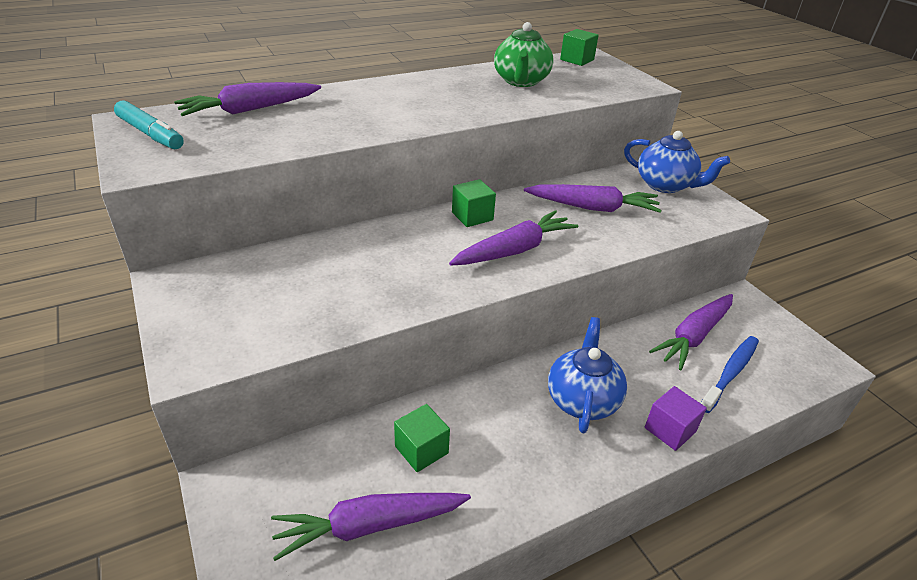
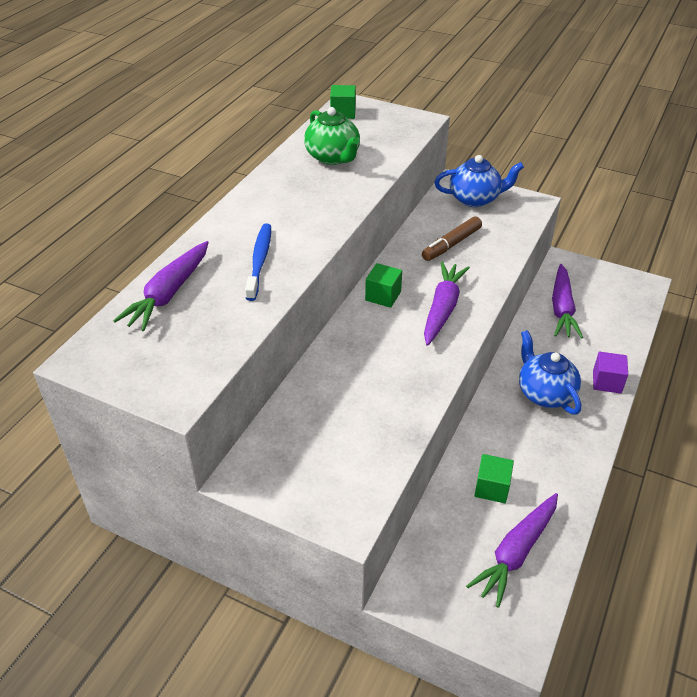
camera: 35 degrees left, 5 degrees up
turquoise marker [114,101,184,149] -> none
purple carrot [524,184,662,213] -> brown marker [422,216,482,261]
blue toothbrush [701,336,759,413] -> blue toothbrush moved to [245,224,271,301]

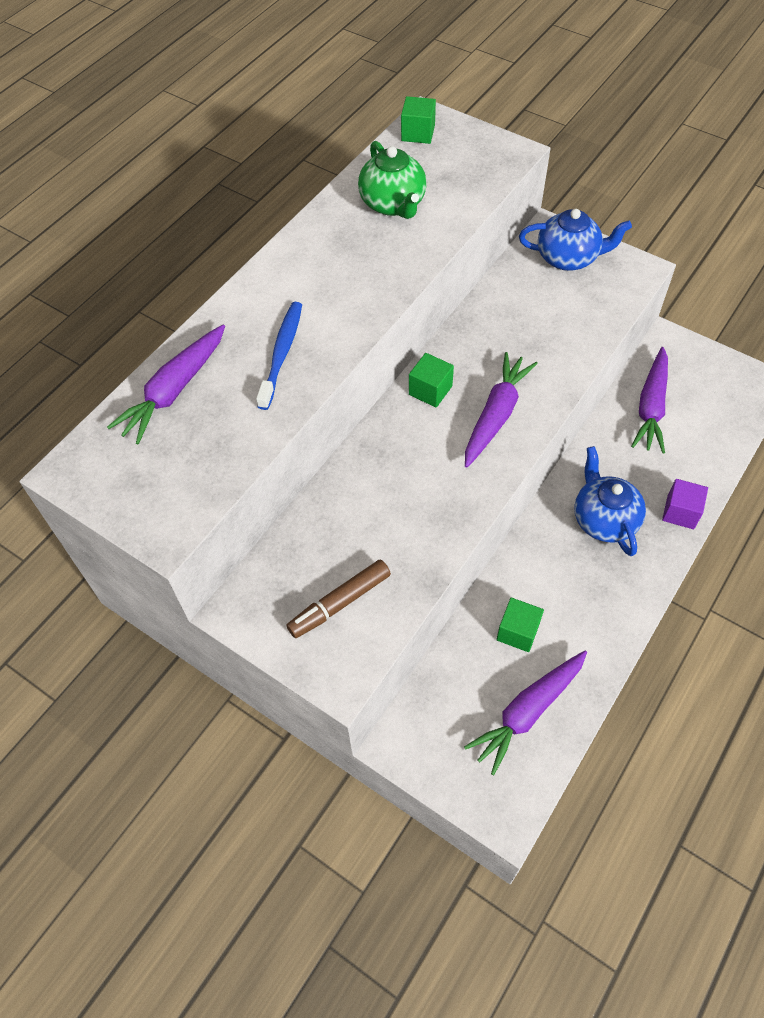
camera: 10 degrees right, 15 degrees up
brown marker [422,216,482,261] -> brown marker moved to [286,560,391,638]

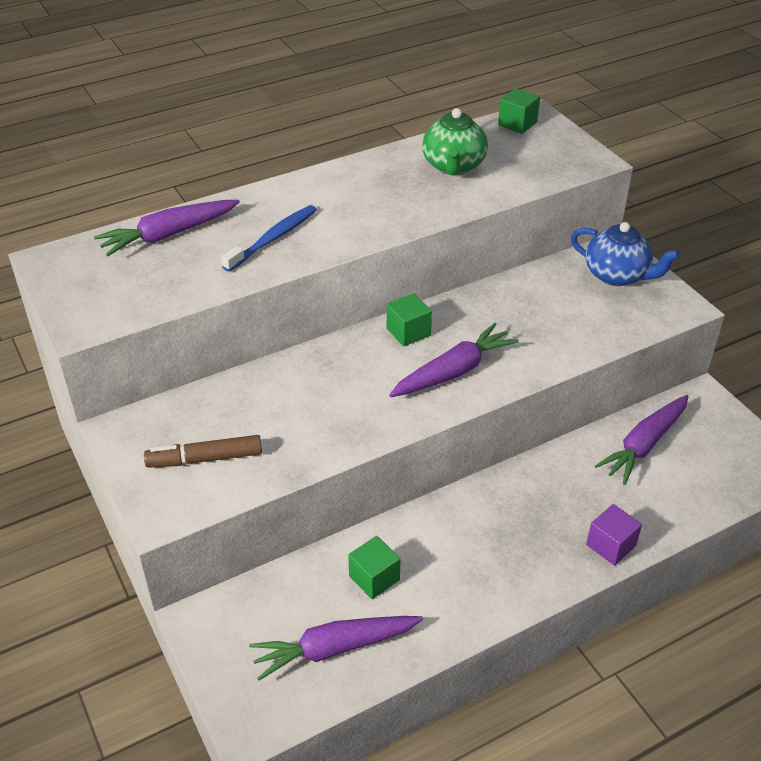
camera: 25 degrees right, 15 degrees down
blue teapot [574,446,646,556] -> none

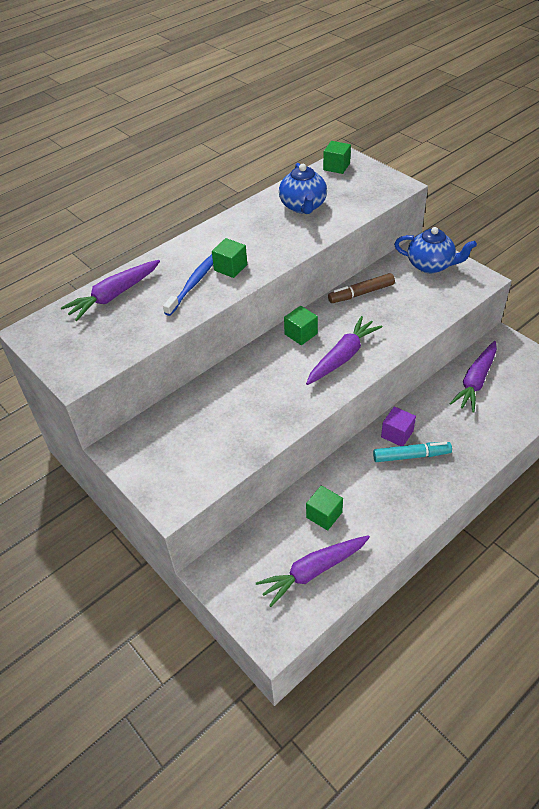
camera: 10 degrees left, 5 degrees up
brown marker [144,435,262,468] -> brown marker moved to [328,273,395,303]
green teapot [422,108,488,175] -> blue teapot [279,163,327,214]
purple cube [586,504,642,566] -> purple cube moved to [381,406,416,446]
none -> green cube [212,238,247,278]
none -> turquoise marker [373,442,452,462]

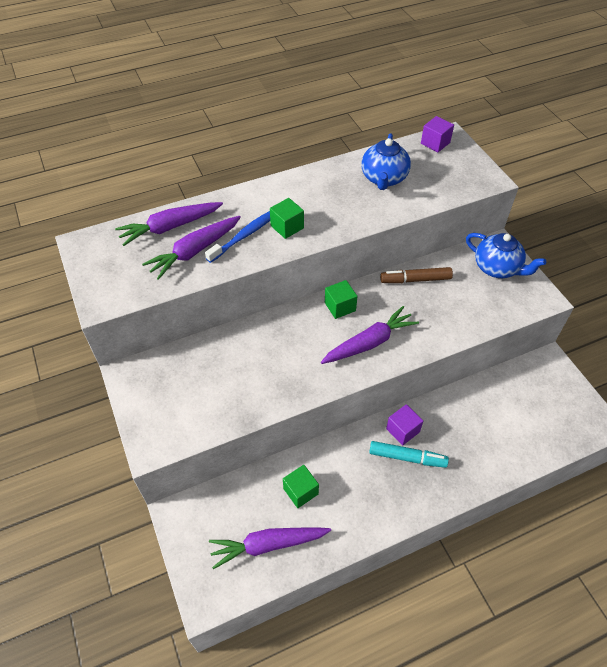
camera: 15 degrees right, 5 degrees up
green cube [323,141,351,174] -> purple cube [421,116,454,152]
purple carrot [449,341,497,413] -> purple carrot moved to [142,216,241,280]

